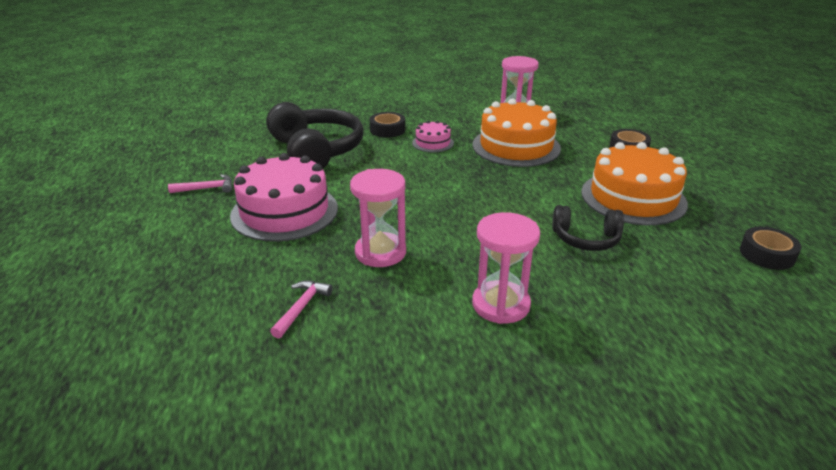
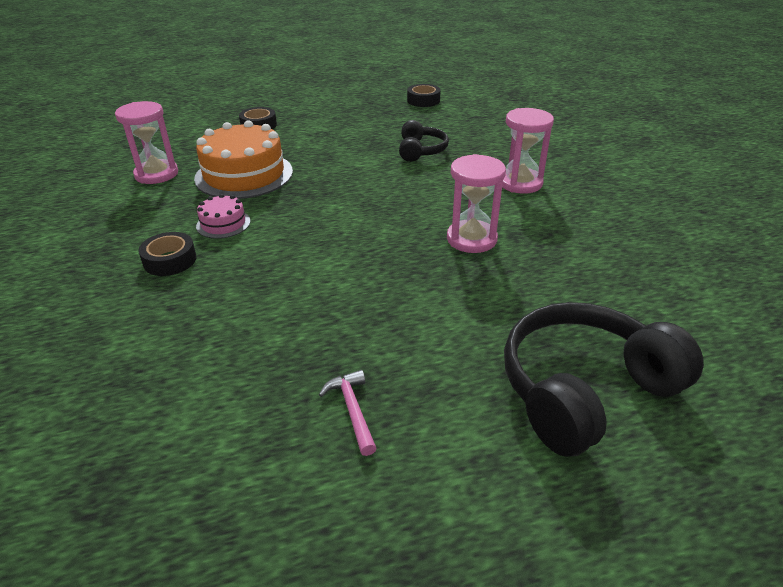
camera: 95 degrees left, 5 degrees up
pink cake [230,153,338,242] -> none
black headphones [266,102,363,168] -> black headphones moved to [504,302,704,457]
pink hammer [270,281,333,339] -> none
orange cake [581,142,688,225] -> none

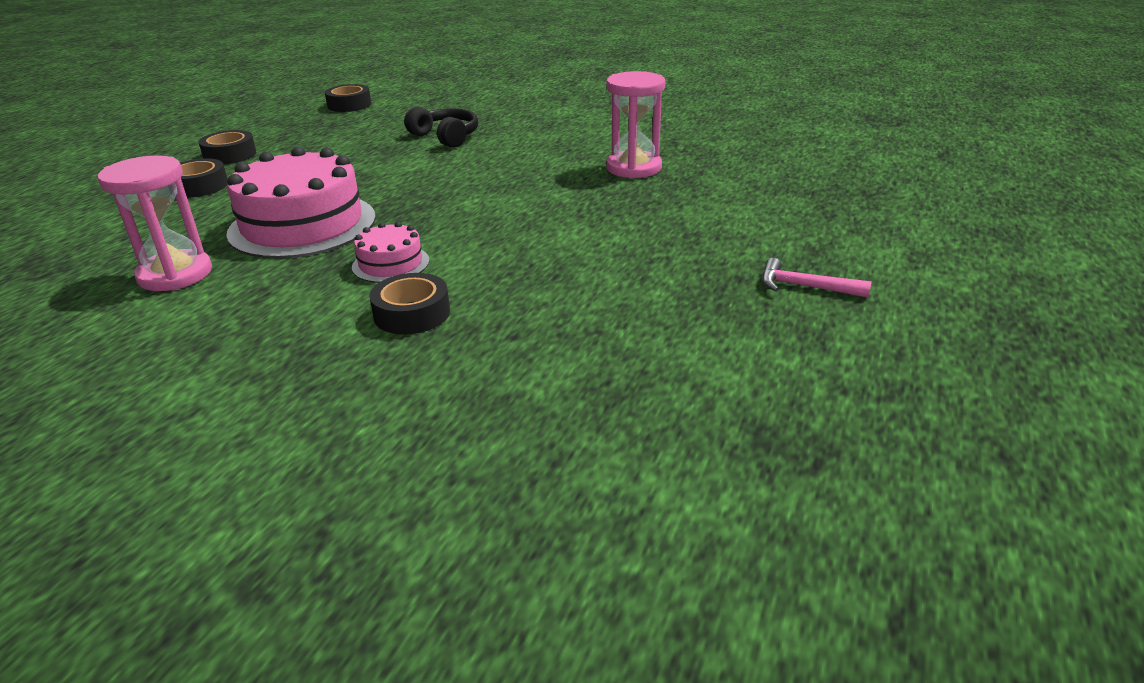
camera: 50 degrees left, 5 degrees down
orange cake [194,120,293,199] -> pink cake [226,147,376,259]
pink hourglass [502,108,554,194] -> none
black headphones [504,302,704,457] -> none
none -> black tape [199,130,256,164]

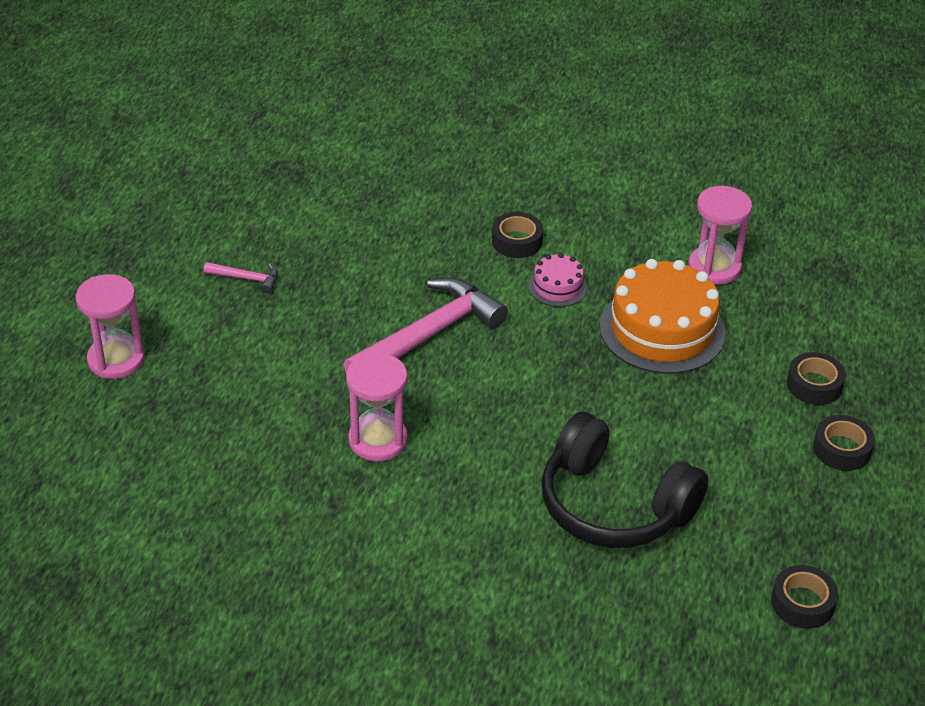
camera: 170 degrees right, 10 degrees up
pink cake [226,147,376,259] -> orange cake [600,259,726,374]
black headphones [404,106,478,148] -> black headphones [541,412,708,548], size x1.81
none -> pink hourglass [76,274,145,379]
none -> pink hammer [343,278,508,372]

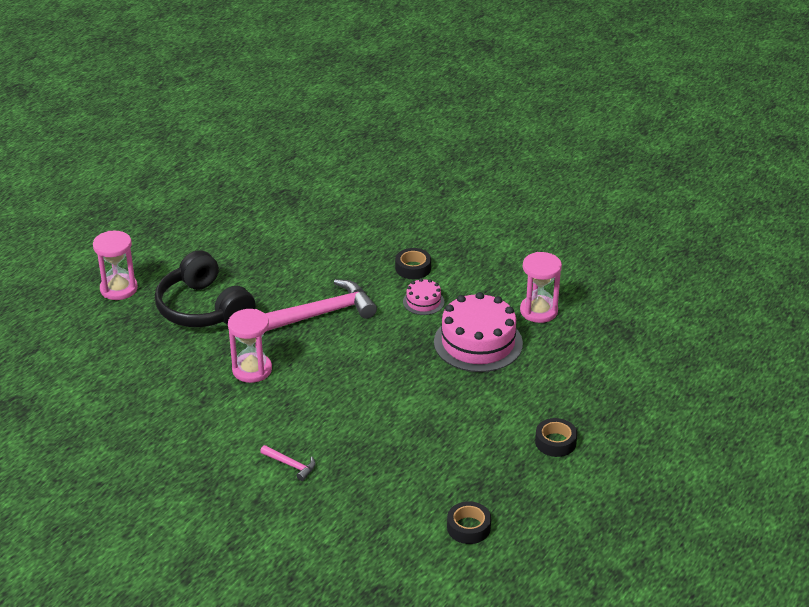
camera: 20 degrees right, 5 degrees down
pink hammer [204,262,278,293] -> pink hammer moved to [260,445,316,481]
black headphones [541,412,708,548] -> black headphones moved to [155,250,256,327]
orange cake [600,259,726,374] -> pink cake [434,292,523,372]
black tape [787,352,846,405] -> none

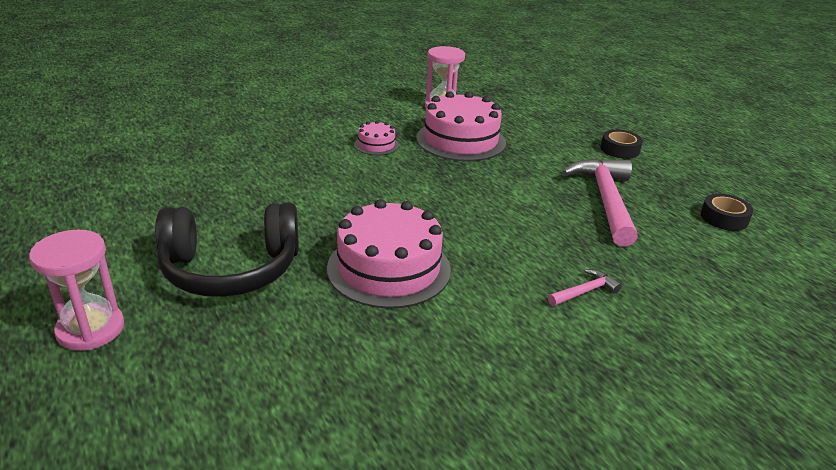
camera: 65 degrees left, 5 degrees down
pink hourglass [228,309,272,383] -> pink cake [327,199,451,309]
pink hammer [265,279,377,331] -> pink hammer moved to [562,158,638,247]
black tape [395,248,431,279] -> none

